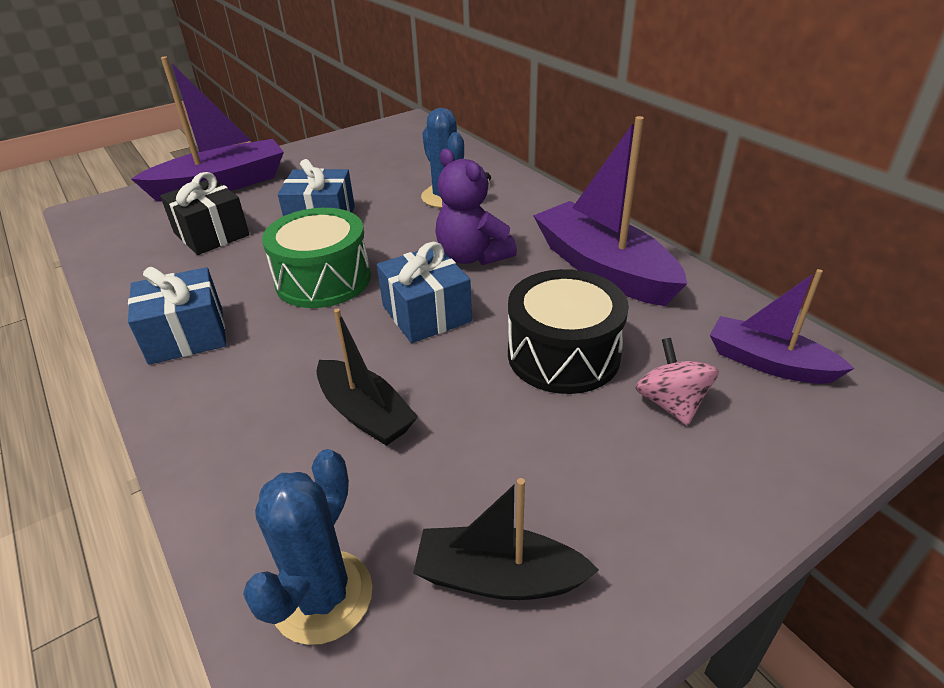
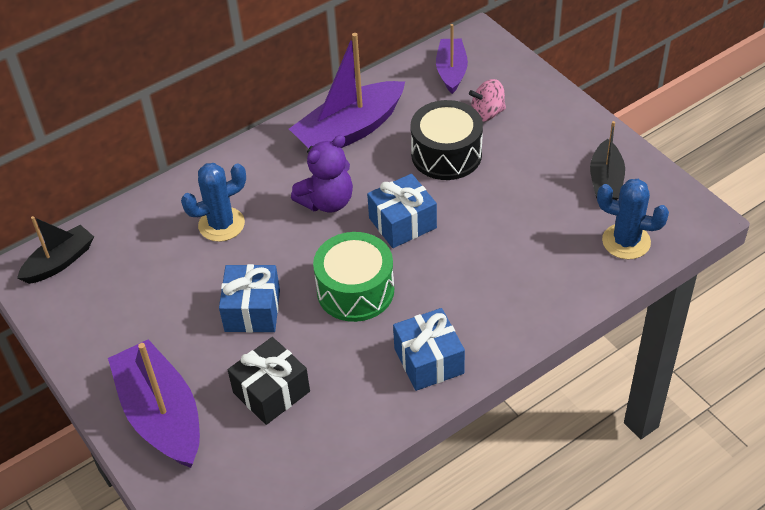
camera: 90 degrees left, 10 degrees up
black boat [316,309,418,446] -> black boat moved to [17,216,94,284]
purple boat [710,269,855,384] -> purple boat turned 150 degrees clockwise [436,24,468,94]

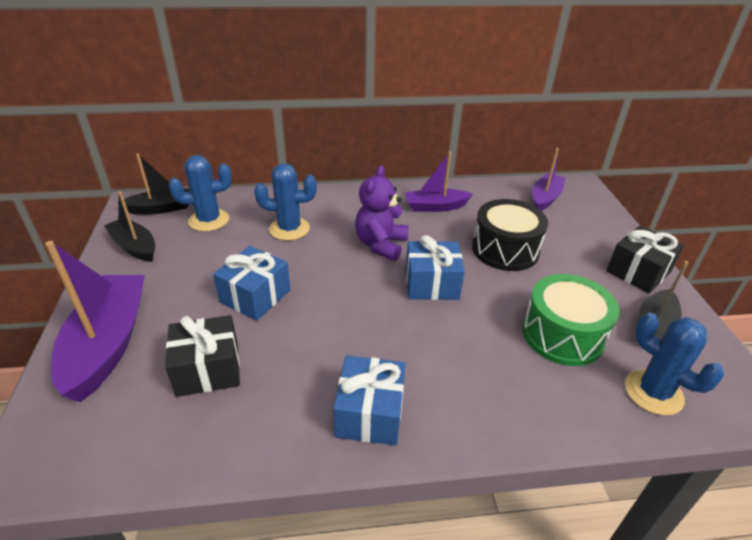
camera: 25 degrees right, 10 degrees down
purple boat [289,33,405,148] -> purple boat [405,152,473,212], size x0.60
purple teddy bear [291,135,353,213] -> purple teddy bear turned 120 degrees clockwise [355,166,408,261]
green drum [313,232,394,322] -> green drum moved to [523,274,620,366]
pink spinning top [469,79,506,122] -> none
none -> black boat [104,191,155,262]
none -> blue cactus [169,155,232,232]
none -> black gift [606,225,684,293]

